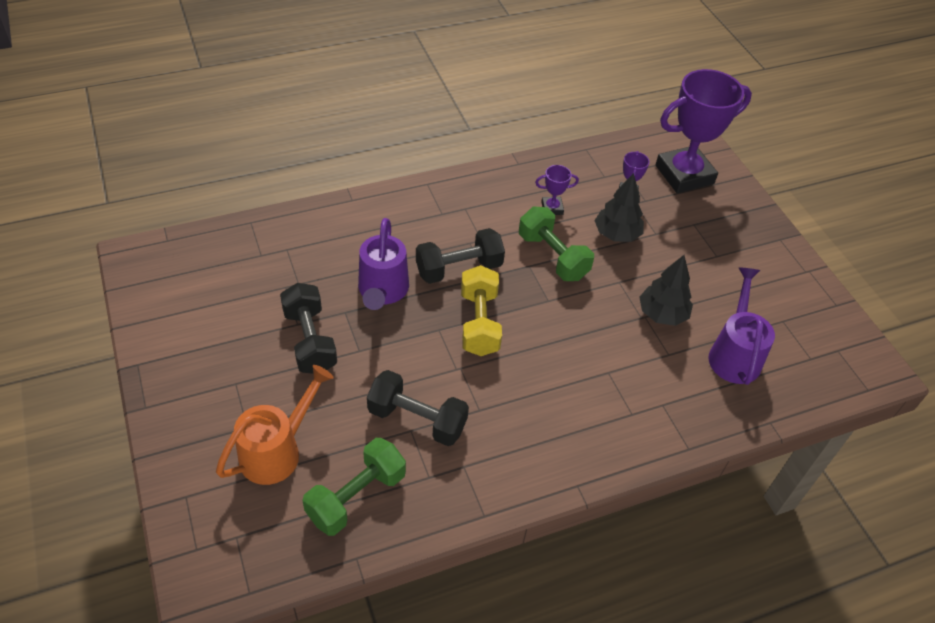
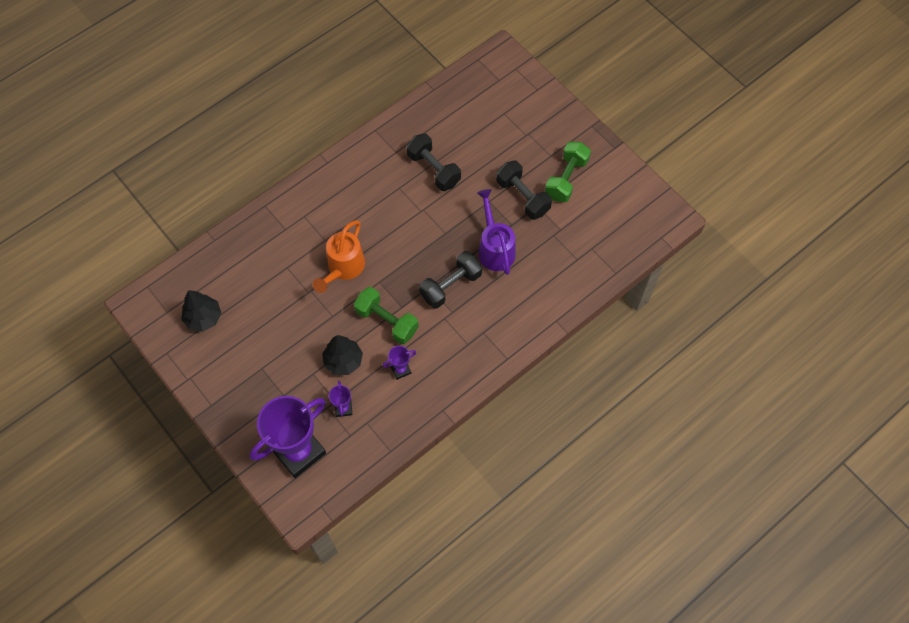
camera: 165 degrees right, 15 degrees up
orange watering can [216,365,334,485] -> orange watering can moved to [313,220,365,293]
green dumbbell [302,438,406,536] -> green dumbbell moved to [545,141,591,202]
black dumbbell [367,370,469,446] -> black dumbbell turned 45 degrees clockwise [406,133,461,191]
yellow dumbbell [461,265,502,356] -> none
black tree [639,255,693,326] -> black tree moved to [181,290,221,332]
purple watering can [708,267,775,385] -> none

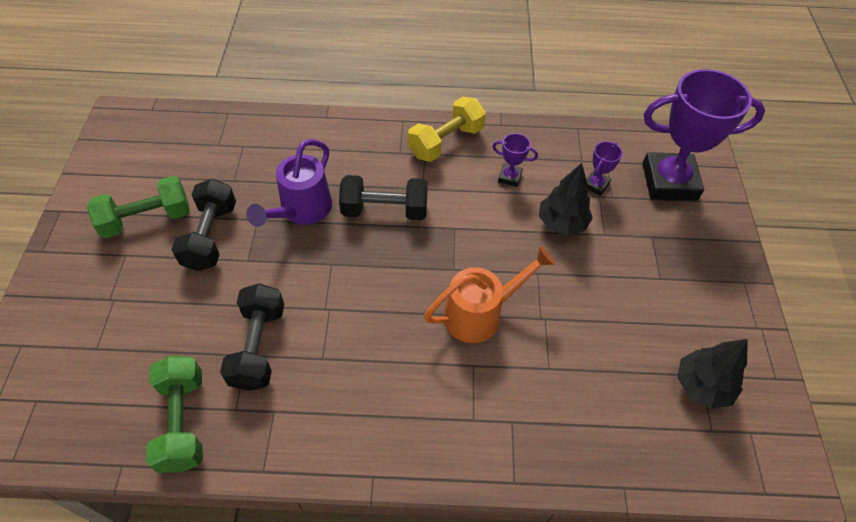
camera: 140 degrees left, 10 degrees down
green dumbbell [354,287,419,344] -> green dumbbell moved to [146,356,203,473]
none -> yellow dumbbell [408,97,486,162]

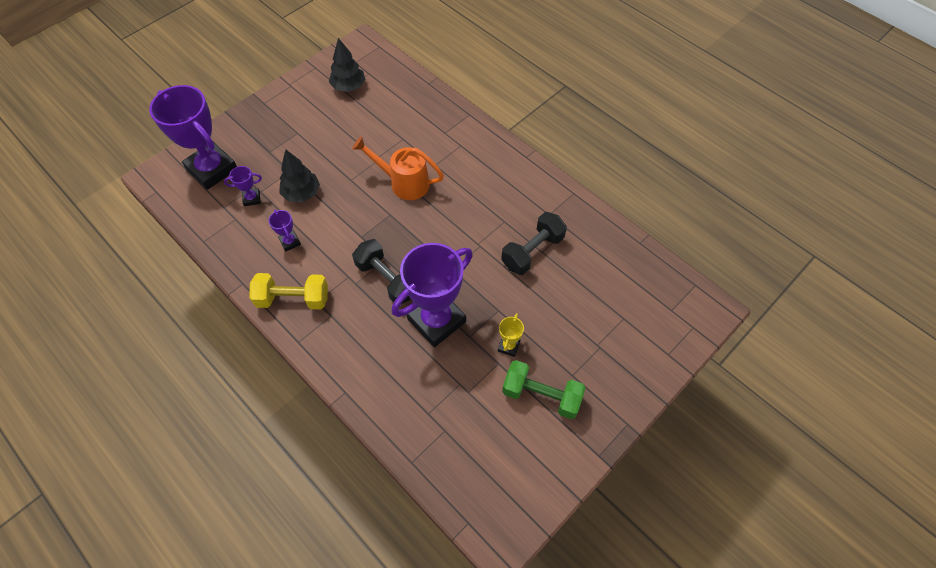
camera: 135 degrees left, 5 degrees up
green dumbbell [146,356,203,473] -> none
black dumbbell [171,178,236,271] -> yellow trophy [498,313,524,357]
purple watering can [246,139,332,227] -> purple trophy [392,243,473,347]

